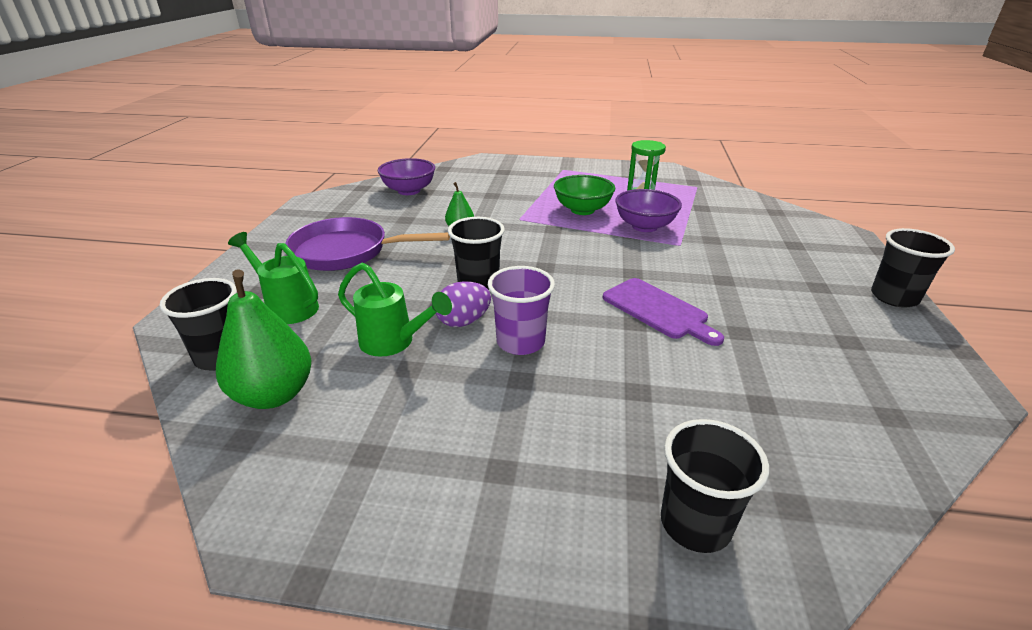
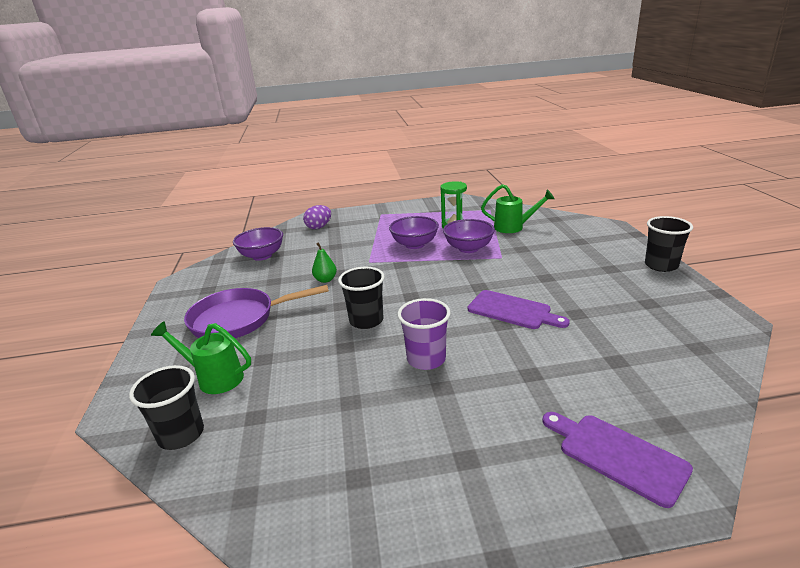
camera: 15 degrees left, 5 degrees down
green pear [216,269,311,409] -> none
green watering can [338,263,452,356] -> green watering can moved to [481,184,555,233]
purple egg [436,281,491,327] -> purple egg moved to [303,205,331,229]
green bowl [554,175,615,215] -> purple bowl [389,216,439,249]
black cup [661,419,769,553] -> purple cutting board [542,412,693,508]

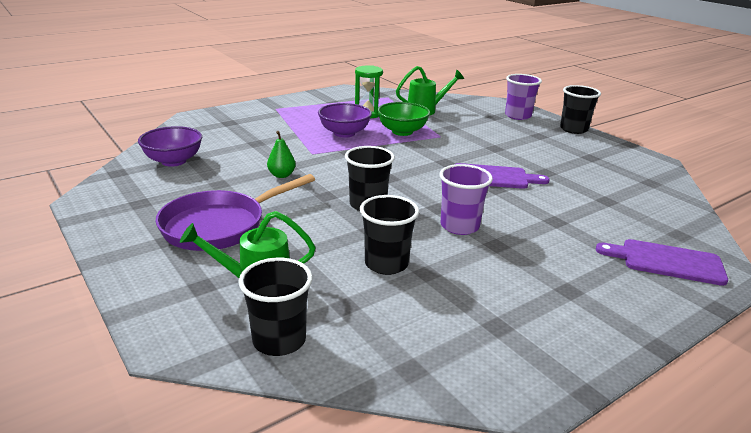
camera: 30 degrees left, 0 degrees up
purple egg [303,205,331,229] -> none
purple bowl [443,219,495,253] -> green bowl [377,102,430,136]
none -> black cup [360,195,419,275]
none -> purple cup [505,74,542,120]

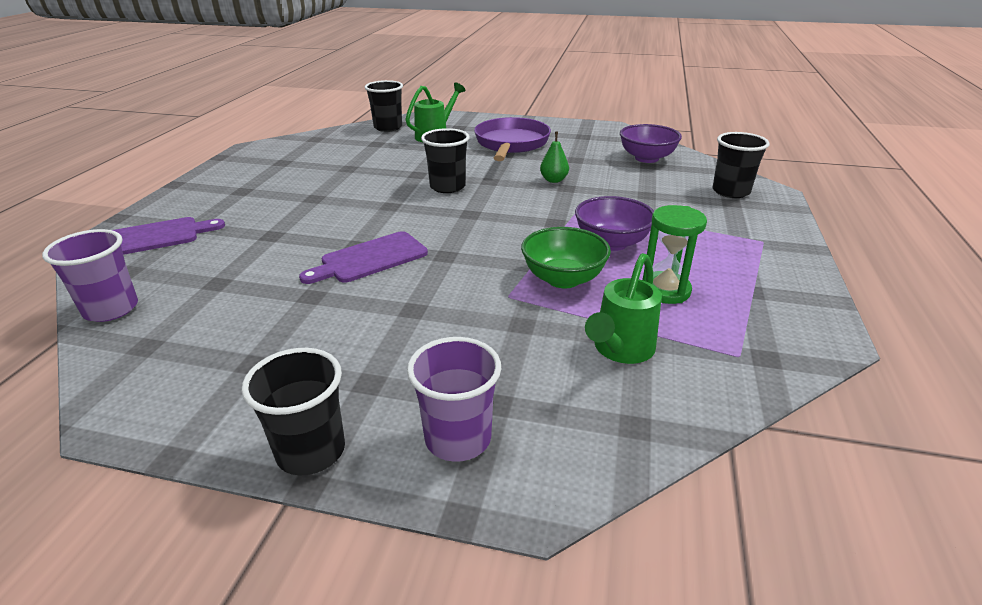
camera: 140 degrees right, 5 degrees up
black cup [360,195,419,275] -> black cup moved to [712,132,770,198]
purple cup [439,164,493,235] -> purple cup moved to [42,229,138,322]

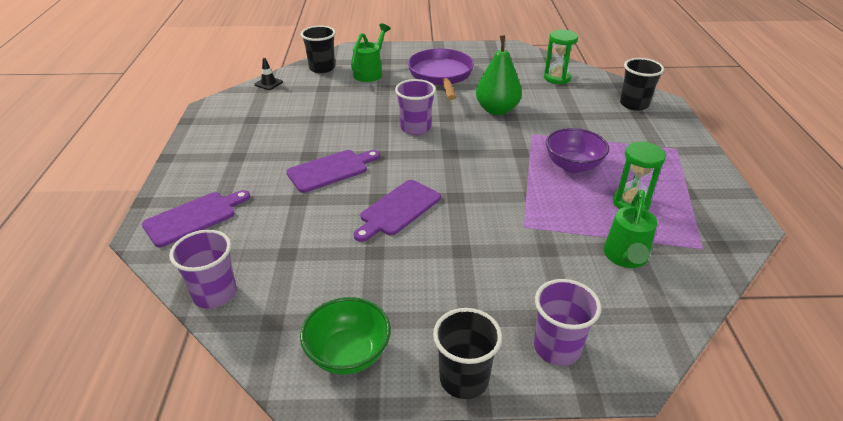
camera: 15 degrees left, 5 degrees up
black cup [421,128,470,193] -> purple cup [395,79,436,135]
green bowl [521,227,611,288] -> green bowl moved to [300,297,391,375]
green pear [540,132,569,183] -> green pear [476,35,522,115], size x1.89
purple bowl [620,124,682,163] -> green hourglass [544,30,578,84]
none -> black traffic cone [254,58,283,90]
none -> purple cutting board [286,150,380,193]

